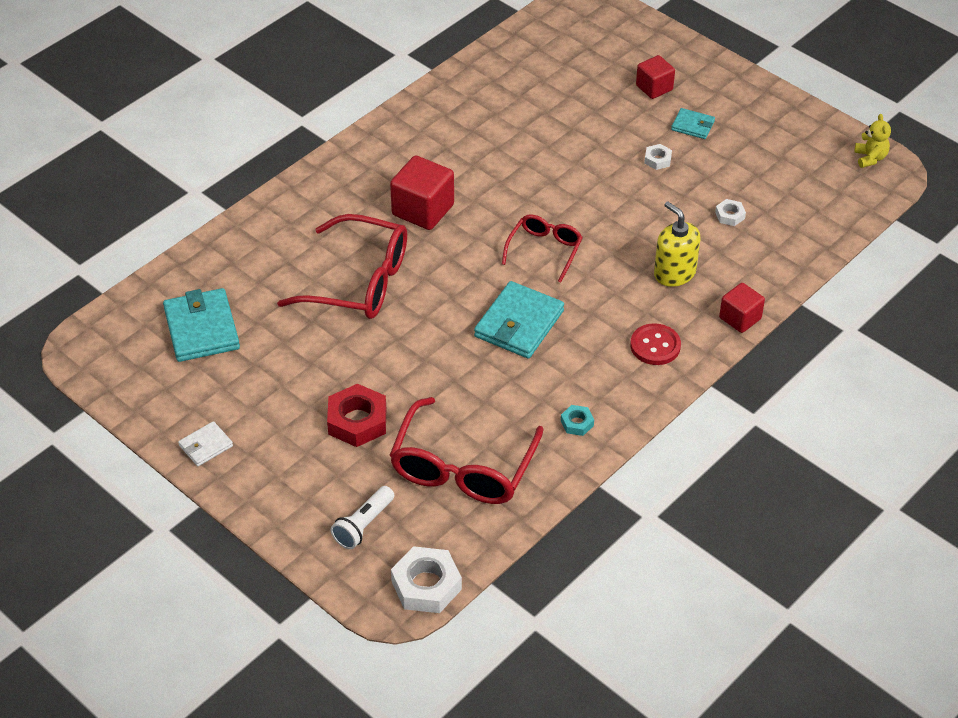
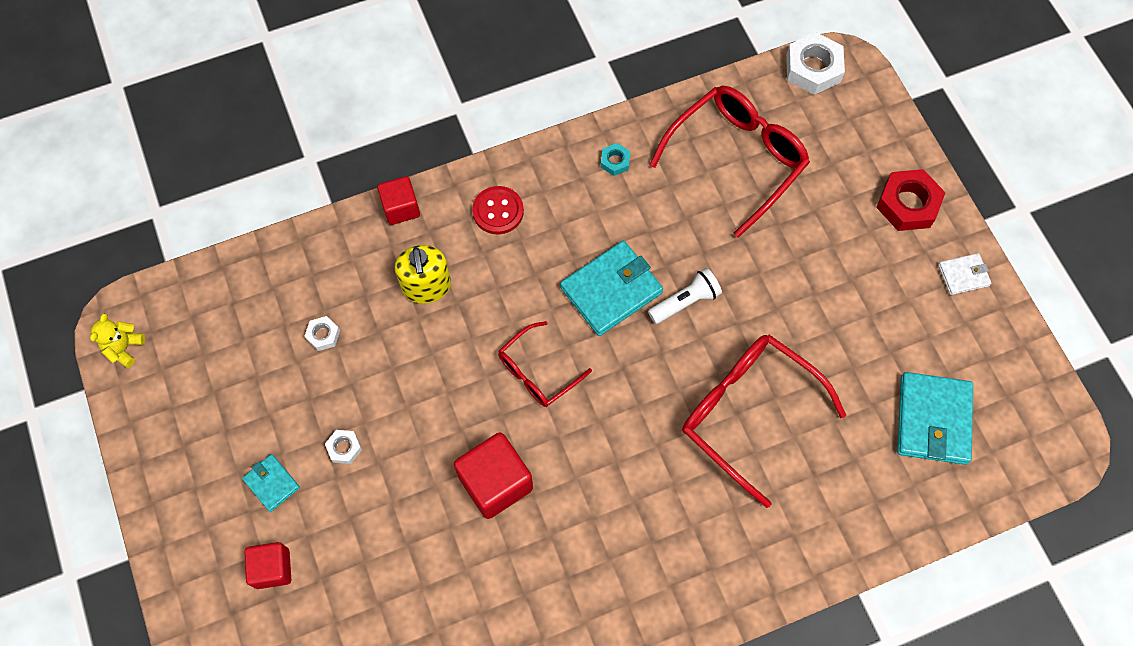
camera: 155 degrees left, 20 degrees up
red nut [327,384,386,447] -> red nut moved to [876,169,946,231]
white flashlight [331,486,394,549] -> white flashlight moved to [648,268,722,324]
red cube [390,156,454,230] -> red cube moved to [454,432,533,519]

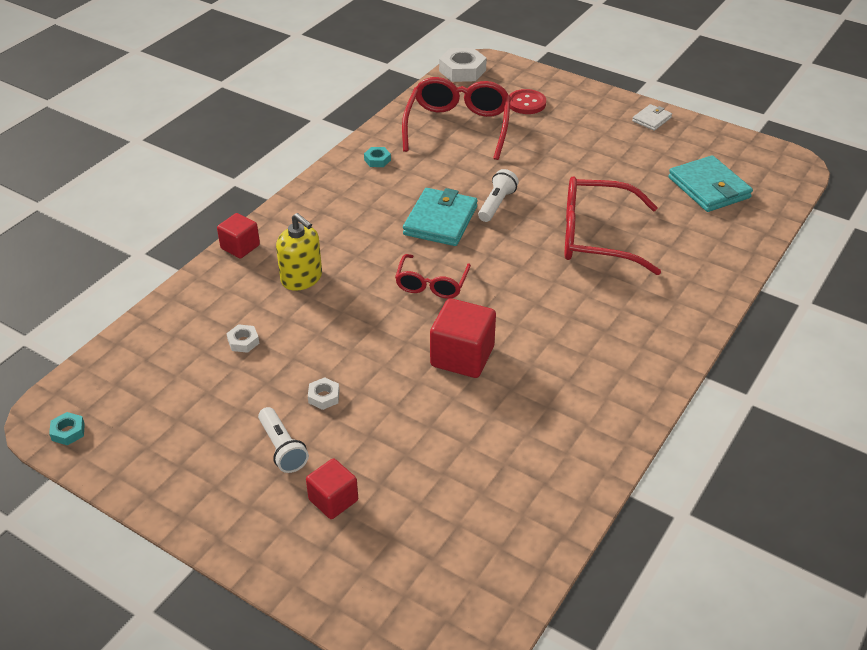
camera: 35 degrees left, 25 degrees down
yellow teddy bear [90,313,145,368] -> turquoise nut [49,412,85,446]
turquoise wallet [242,454,300,512] -> white flashlight [258,407,309,473]
red button [472,186,524,234] -> red button moved to [509,89,546,114]
red nut [876,169,946,231] -> none

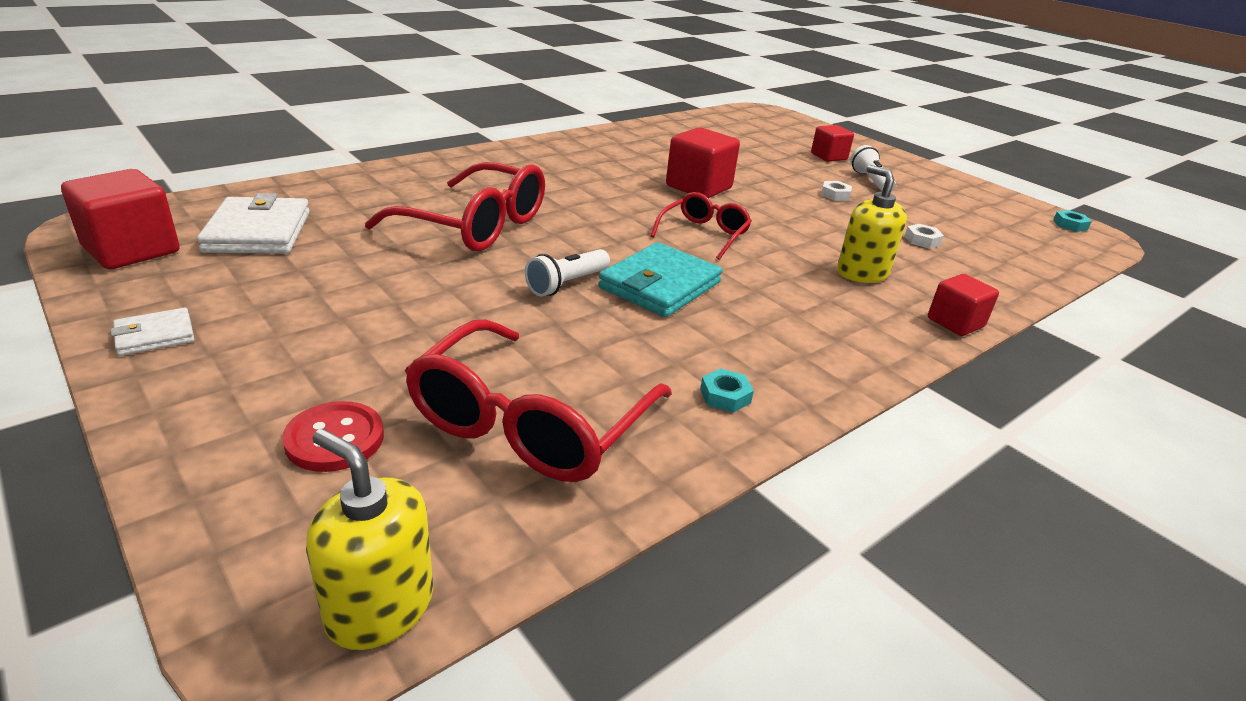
camera: 165 degrees left, 10 degrees down
white nut [439,48,487,82] -> yellow soap dispenser [306,429,433,650]
turquoise wallet [668,155,753,212] -> white wallet [197,193,310,254]
none -> red cube [61,169,180,269]

